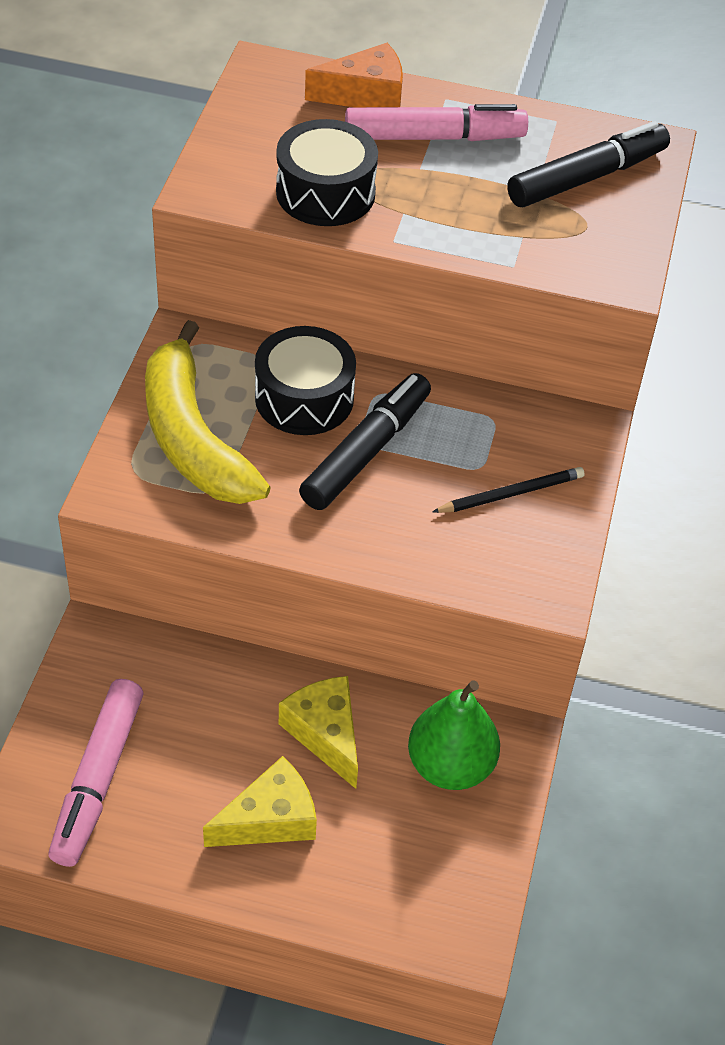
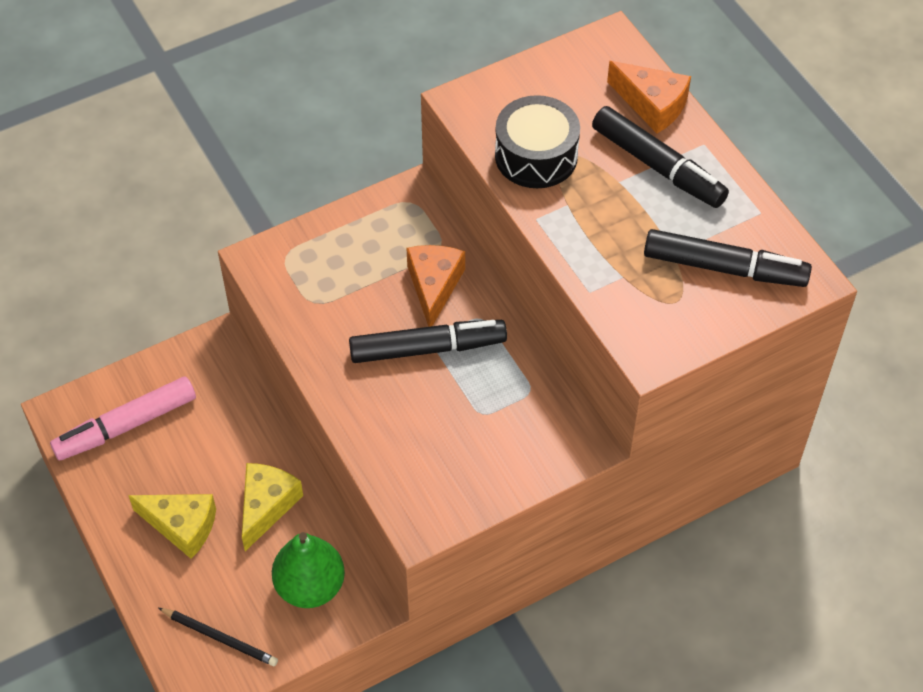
camera: 50 degrees right, 5 degrees up
yellow banana [145,320,271,504] -> none
black drum [255,326,356,435] -> orange cheese [407,245,465,327]
pink marker [345,104,528,141] -> black marker [592,106,729,208]
black pencil [432,467,585,513] -> black pencil moved to [158,608,278,667]

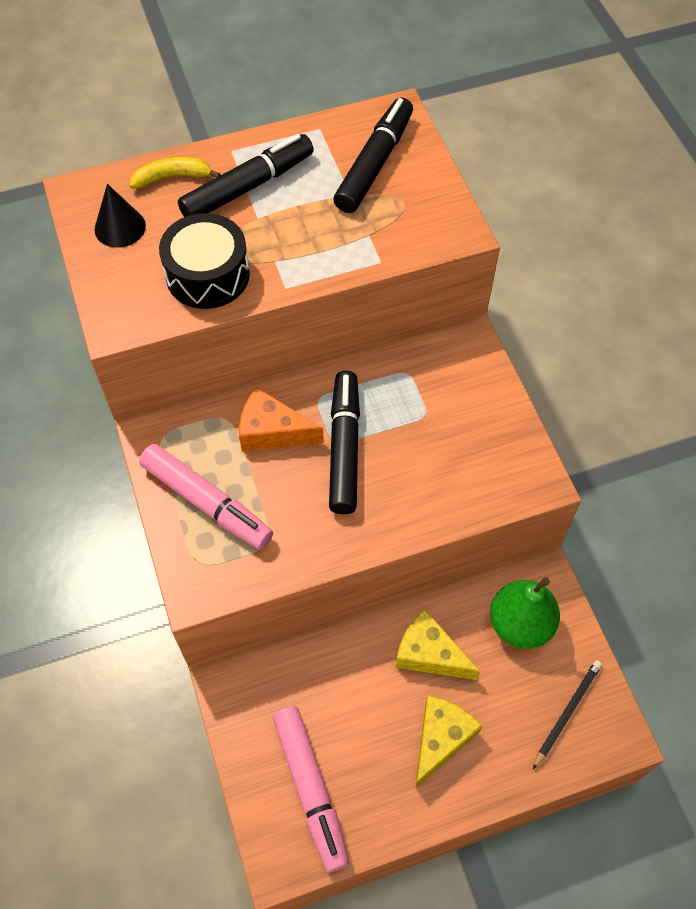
camera: 80 degrees left, 5 degrees up
orange cheese [607,61,691,133] -> yellow banana [130,157,221,189]
none -> black cone [94,184,146,248]
none -> pink marker [139,444,273,550]

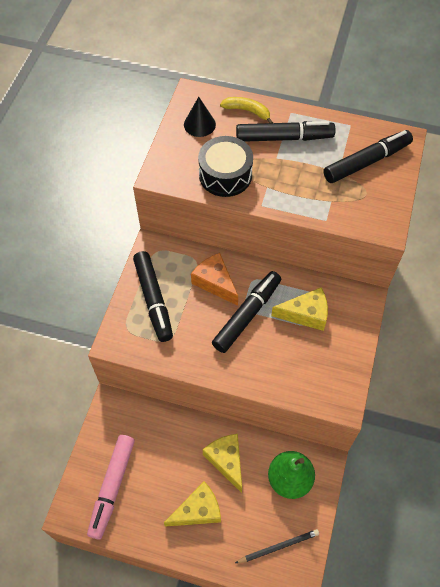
camera: 35 degrees right, 0 degrees up
pink marker [139,444,273,550] -> black marker [133,251,173,342]
none -> yellow cheese [271,287,328,331]

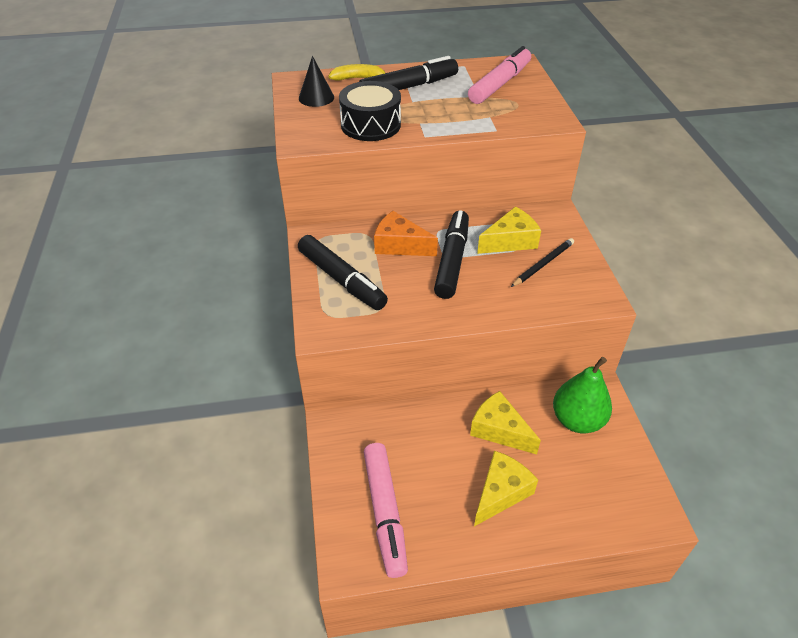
camera: 25 degrees left, 15 degrees down
black pencil [235,529,319,563] -> black pencil moved to [511,238,574,287]
black marker [323,130,413,183] -> pink marker [468,46,531,104]

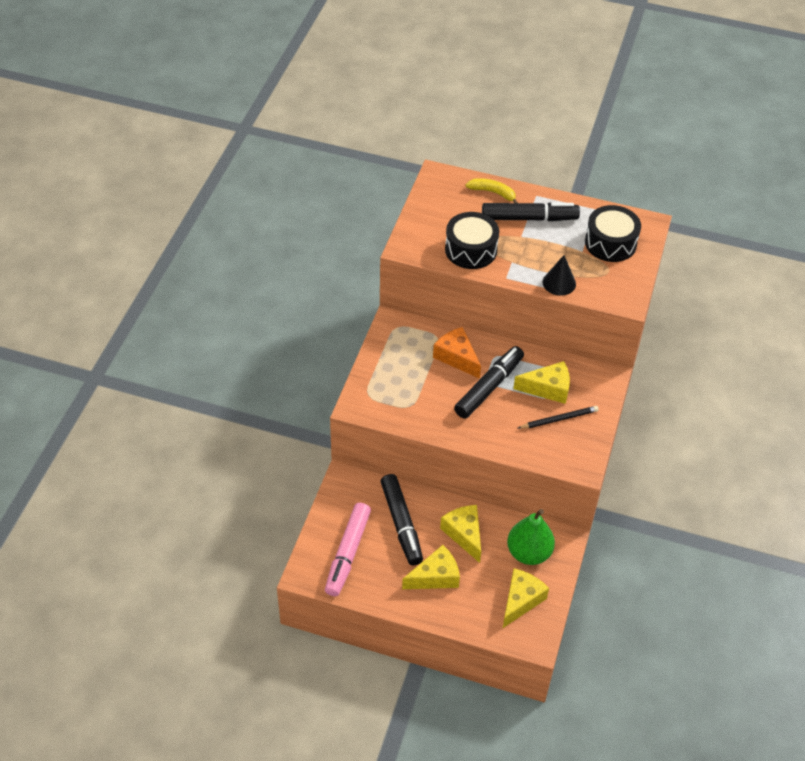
camera: 25 degrees right, 5 degrees up
black marker [298,235,388,310] -> black marker moved to [381,474,423,566]
black cone [299,56,334,107] -> black cone moved to [543,255,576,296]
pink marker [468,46,531,104] -> black drum [585,205,641,262]
none -> yellow cheese [503,568,549,628]

